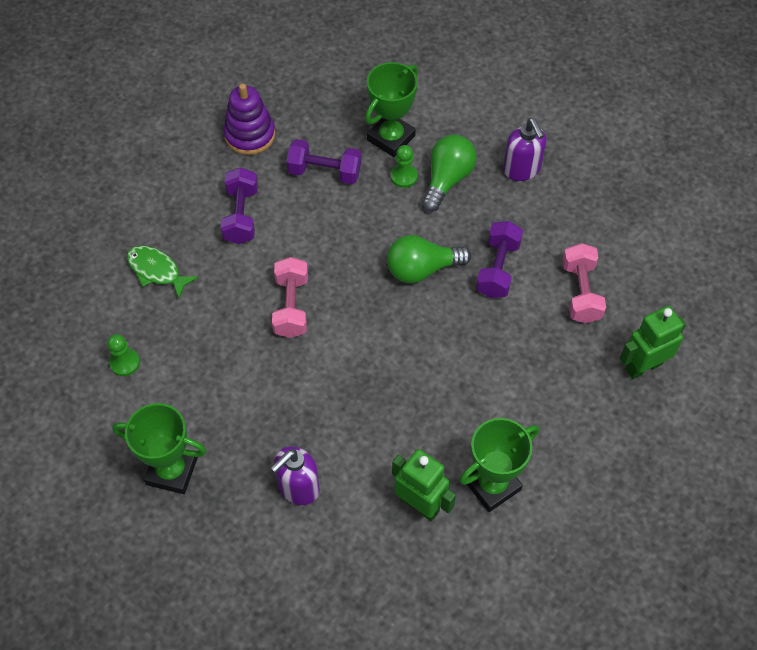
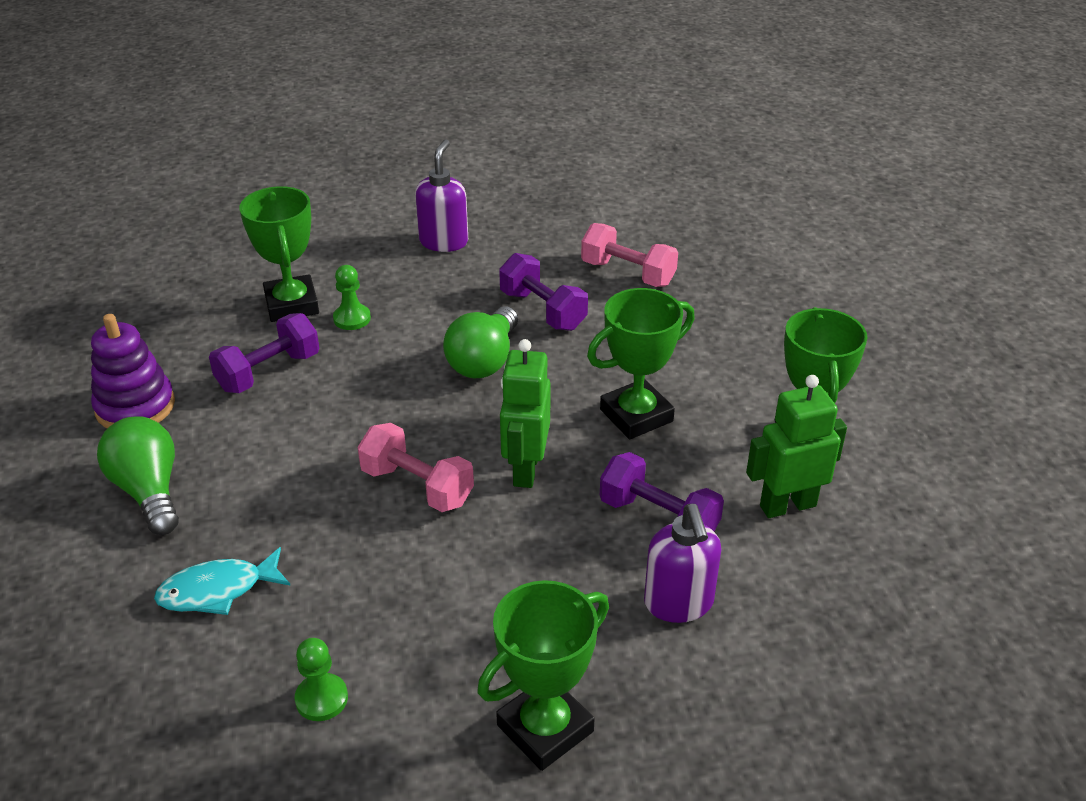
camera: 55 degrees left, 20 degrees down
green fish [127,245,199,298] -> turquoise fish [154,547,291,615]
purple dumbbell [221,167,258,244] -> purple dumbbell moved to [600,452,724,531]
green light bulb [422,134,477,212] -> green light bulb moved to [97,416,179,535]
purple soap dispenser [503,118,547,181] -> purple soap dispenser turned 90 degrees counterclockwise [415,139,468,252]
green robot [620,306,686,379] -> green robot moved to [500,339,551,488]
none -> green trophy [587,288,695,439]

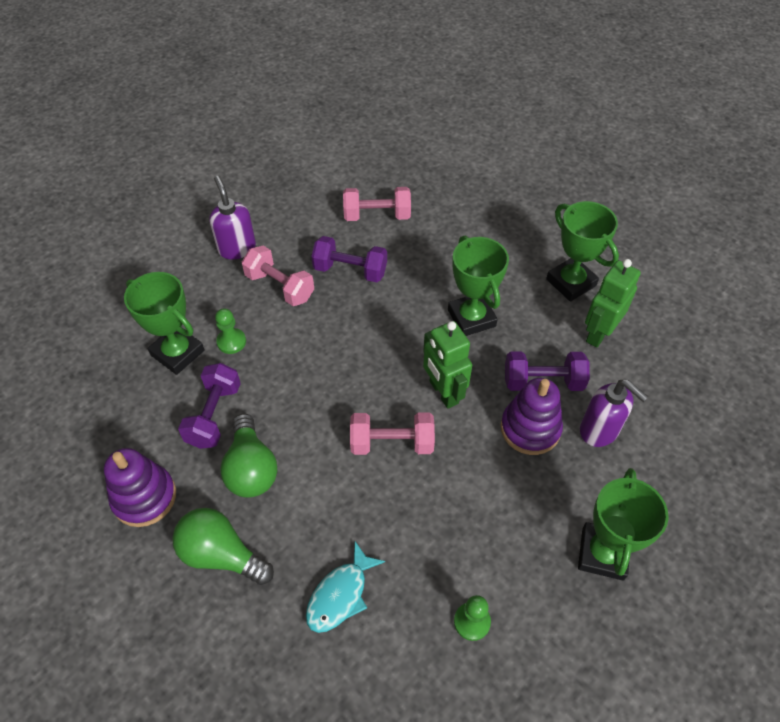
camera: 35 degrees left, 15 degrees up
green light bulb [443,306,518,378] -> green light bulb moved to [220,413,277,497]
green trophy [587,288,695,439] -> green trophy turned 45 degrees counterclockwise [448,236,509,336]
none -> pink dumbbell [242,246,314,306]
none -> purple stacking toy [501,378,563,455]

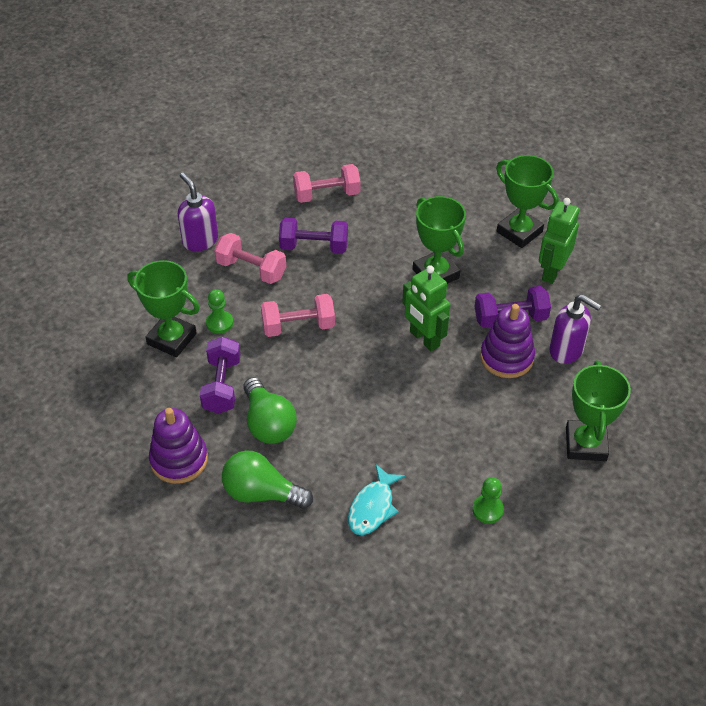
camera: 10 degrees left, 5 degrees down
pink dumbbell [350,413,435,455] -> pink dumbbell moved to [261,294,335,337]

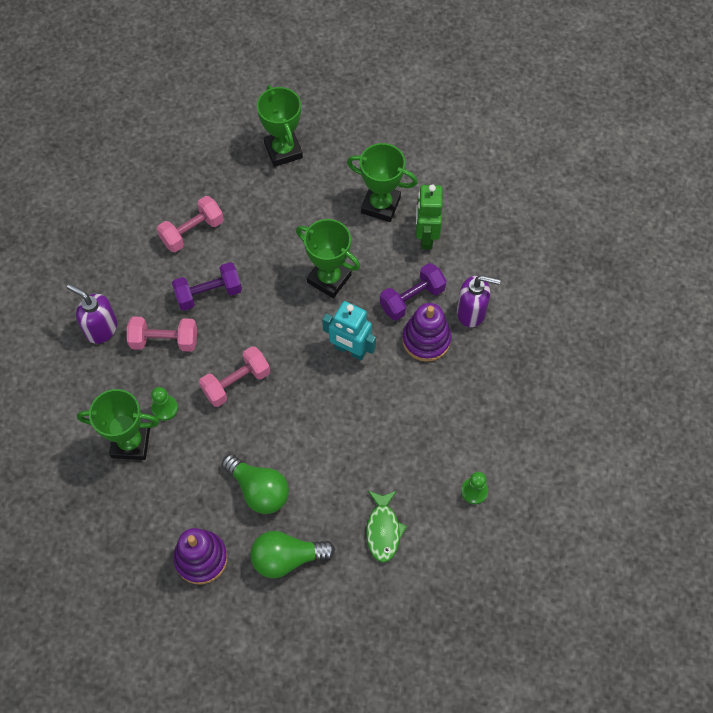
camera: 25 degrees left, 15 degrees up
purple dumbbell [200,337,240,414] -> none
turquoise fish [348,464,406,535] -> green fish [366,491,407,563]
green robot [402,265,450,351] -> turquoise robot [322,301,376,360]
green trophy [566,361,631,461] -> green trophy moved to [257,85,303,167]

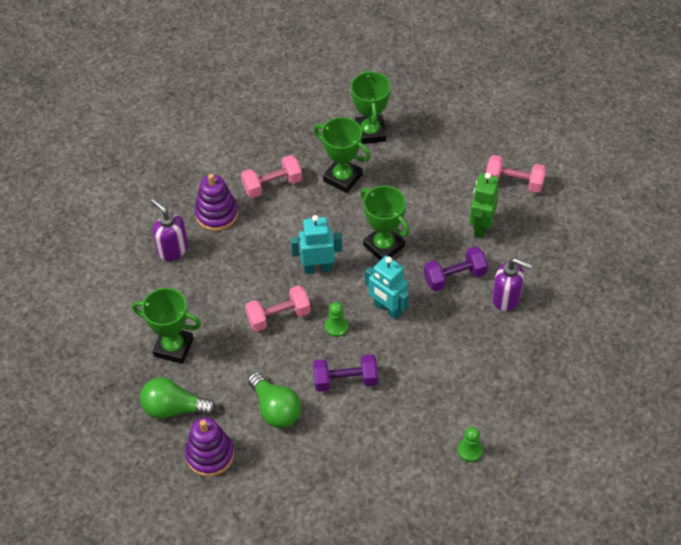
camera: 15 degrees right, 10 degrees down
pink dumbbell [127,317,197,352] -> pink dumbbell moved to [486,155,546,193]
green pawn [151,387,178,421] -> green pawn moved to [325,302,348,337]
purple dumbbell [172,262,242,311] -> purple dumbbell moved to [313,354,378,392]
green light bulb [250,531,335,578] -> green light bulb moved to [140,377,216,419]
green trophy [347,143,418,222] -> green trophy moved to [314,117,371,193]
green fish [366,491,407,563] -> none
purple stacking toy [402,303,451,362] -> purple stacking toy moved to [195,174,238,231]
none -> turquoise robot [291,215,342,274]

